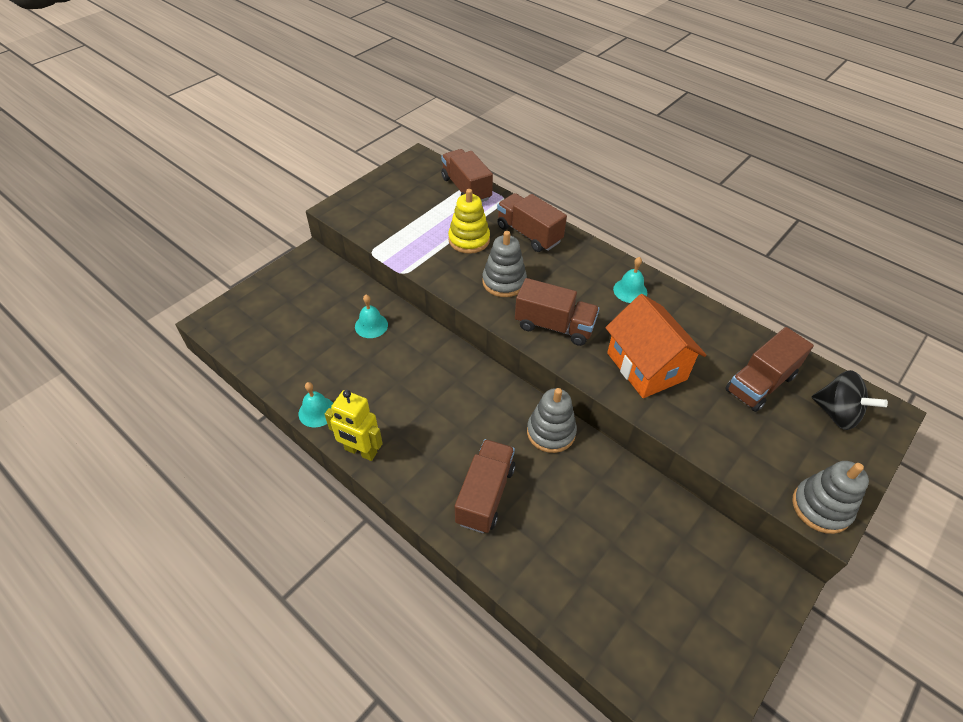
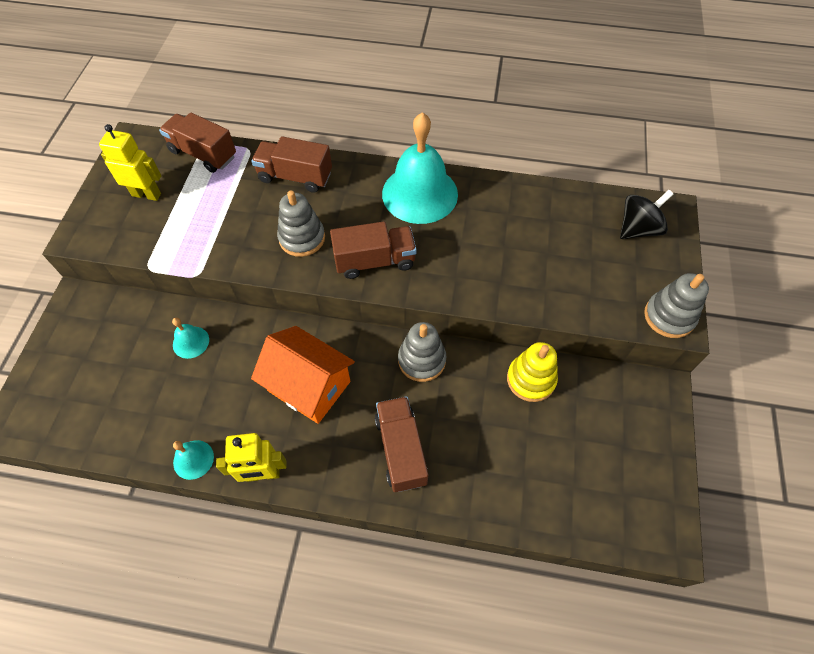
camera: 30 degrees left, 10 degrees up
yellow stacking toy [448,189,490,254] -> yellow stacking toy moved to [507,342,558,402]
orange house [605,294,707,398] -> orange house moved to [251,326,355,424]
turquoise bell [613,257,647,303] -> turquoise bell [382,112,458,224], size x2.25
brown truck [725,327,814,412] -> none
black spinning top [812,370,888,430] -> black spinning top turned 45 degrees counterclockwise [620,190,674,239]
none -> yellow robot [99,124,161,201]

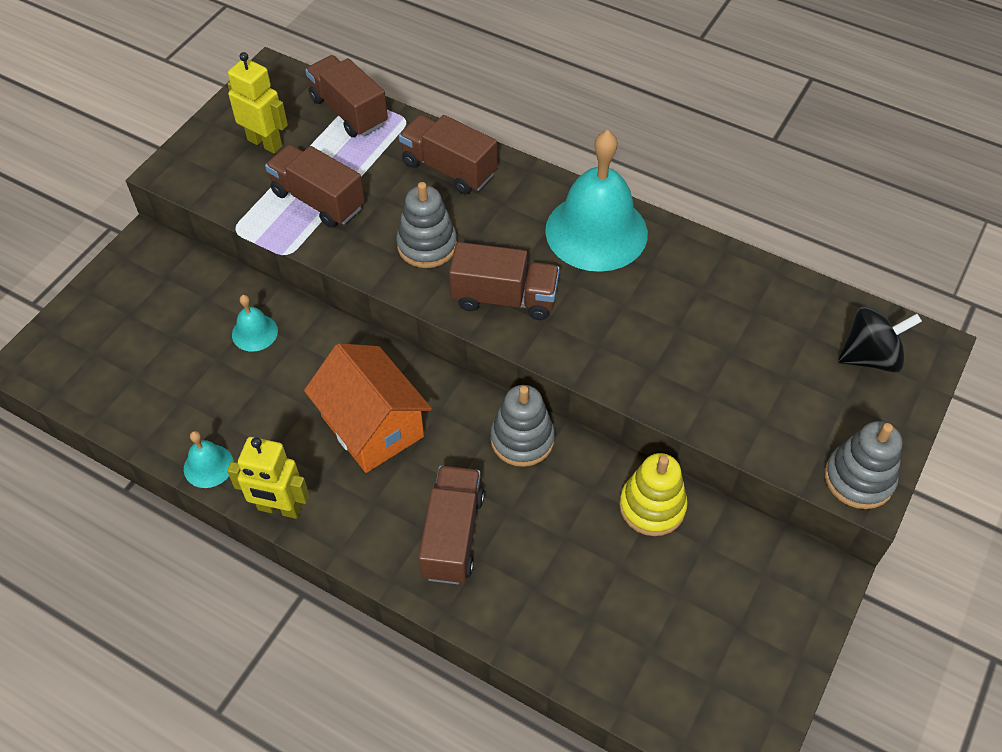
camera: 20 degrees right, 5 degrees down
none -> brown truck [265,145,365,228]

